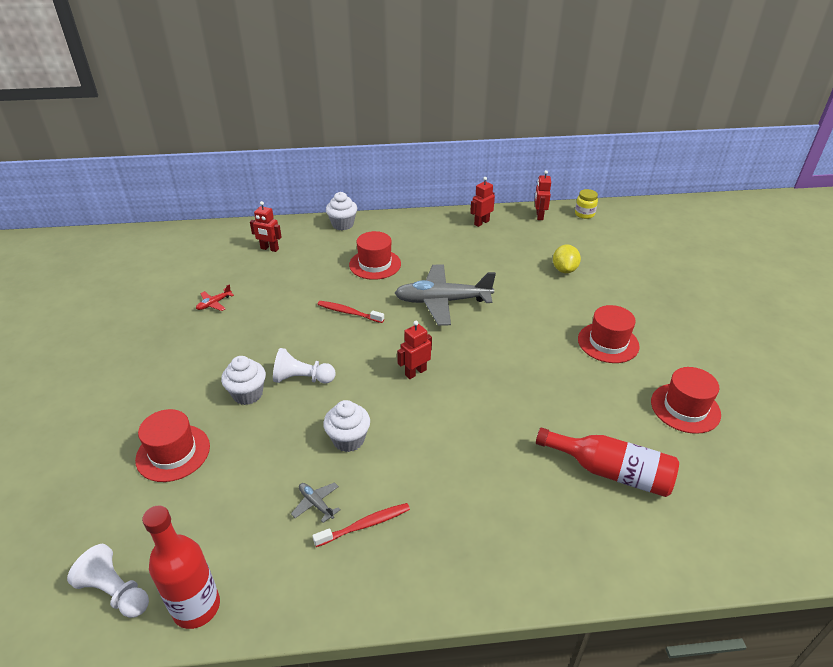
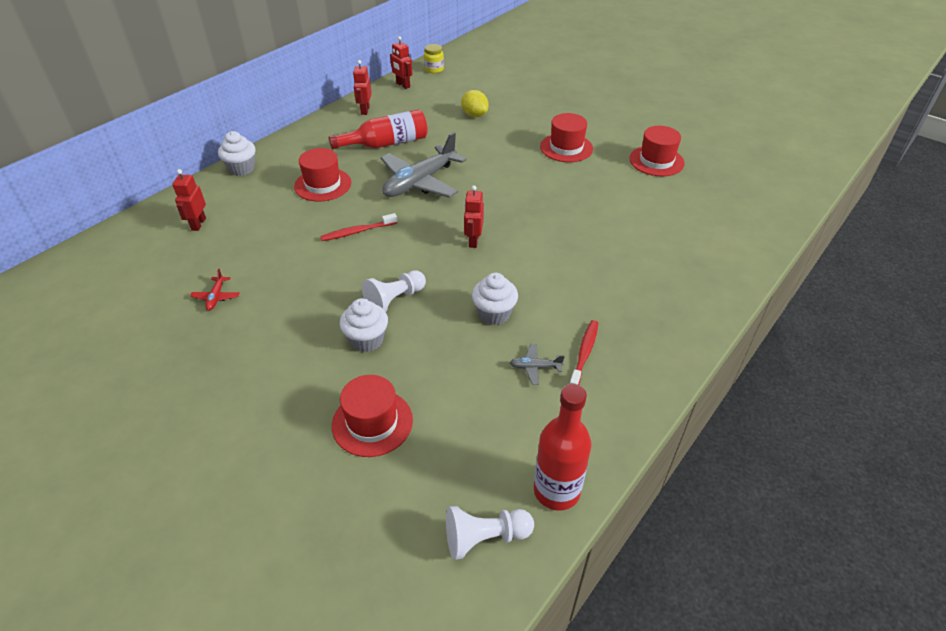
camera: 45 degrees left, 5 degrees up
red robot [250,201,282,252] -> red robot turned 120 degrees clockwise [172,169,206,231]
red bottle [536,427,679,497] -> red bottle moved to [329,109,428,149]

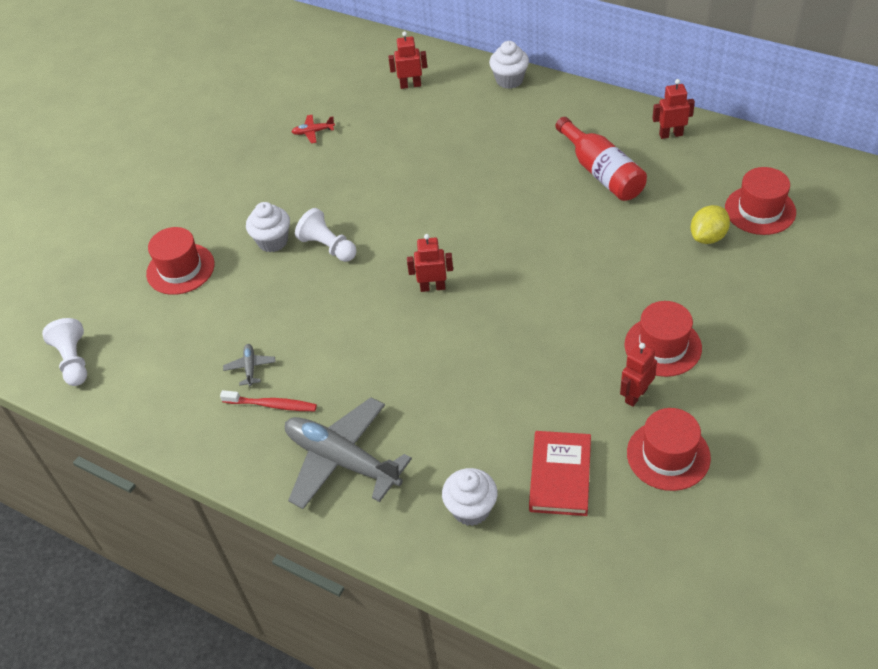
camera: 85 degrees right, 5 degrees up
red hat [294,148,351,202] -> red hat moved to [725,167,796,235]
red toothbrush [320,213,397,241] -> none
grey plane [381,132,467,198] -> grey plane moved to [285,397,412,509]
red robot [390,36,413,89] -> red robot moved to [620,343,657,407]
yellow jar [424,44,444,73] -> none
white cupcake [472,273,518,325] -> white cupcake moved to [442,468,498,526]
red bottle [534,384,591,511] -> none
none -> red book [529,431,591,516]

